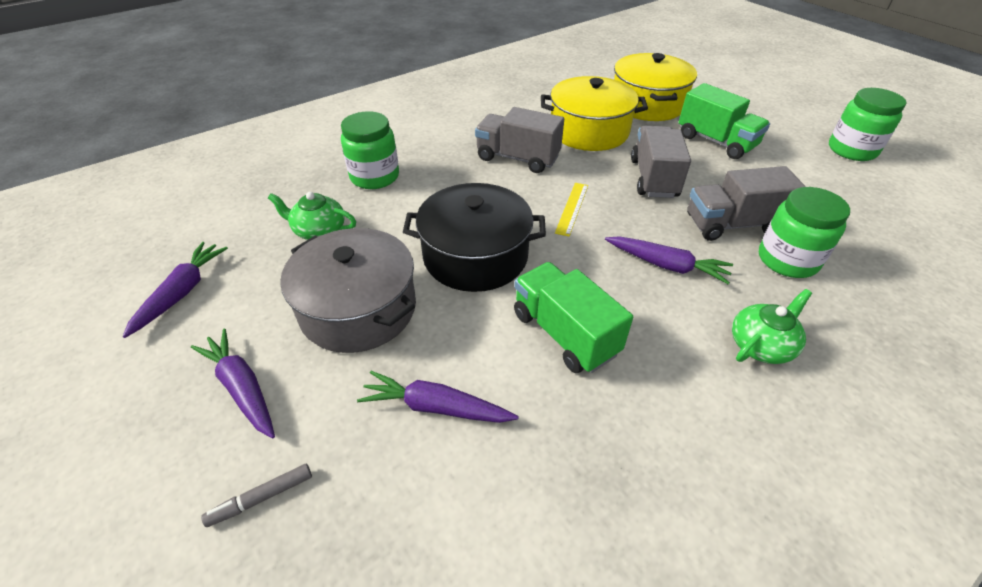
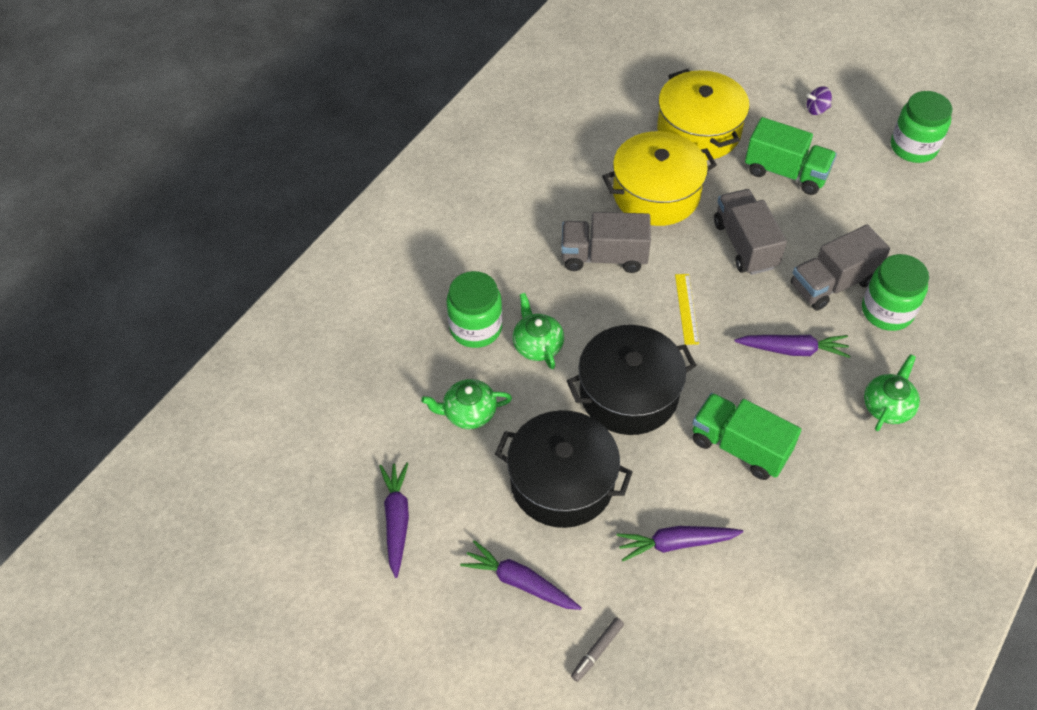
camera: 20 degrees left, 10 degrees up
grey pot [280,228,416,353] -> black pot [495,410,632,528]
none -> green teapot [513,293,564,369]
none -> purple spinning top [806,86,832,115]

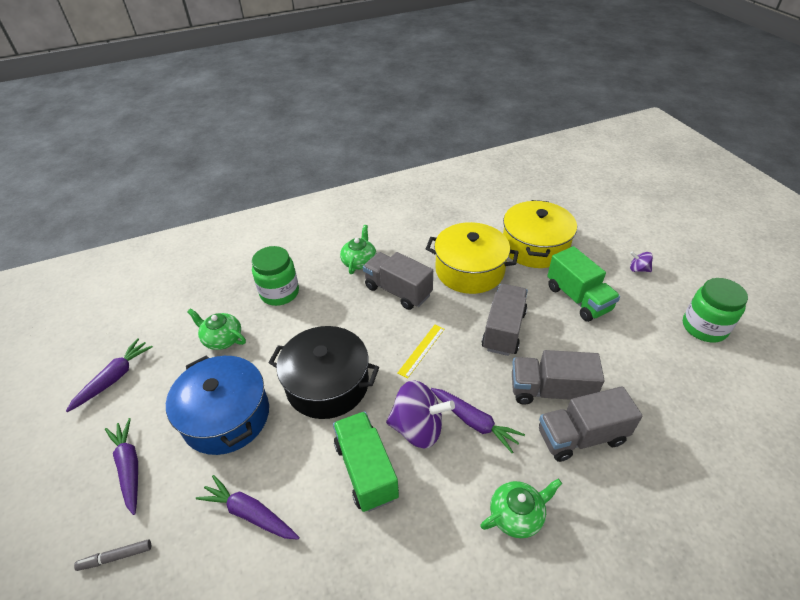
camera: 35 degrees right, 10 degrees down
black pot [495,410,632,528] -> blue pot [166,355,269,455]
green teapot [513,293,564,369] -> green teapot moved to [340,225,376,274]
green jar [862,254,929,331] -> grey truck [539,386,642,462]
none -> purple spinning top [386,380,455,449]

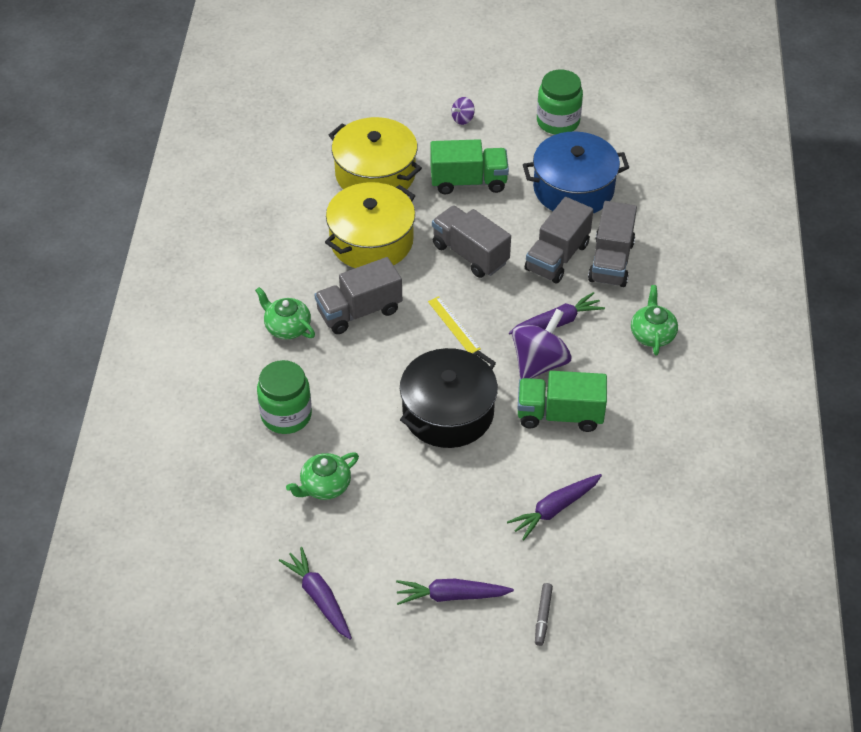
camera: 65 degrees left, 5 degrees up
blue pot [166,355,269,455] -> blue pot moved to [523,131,629,213]

